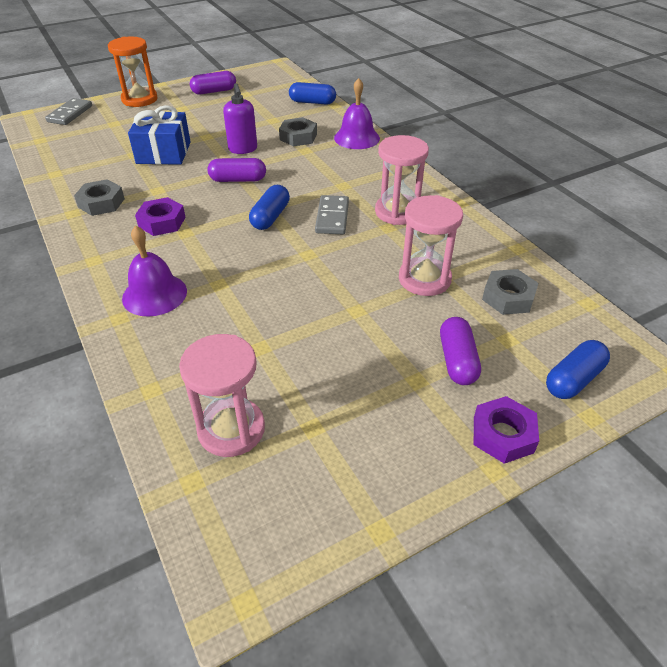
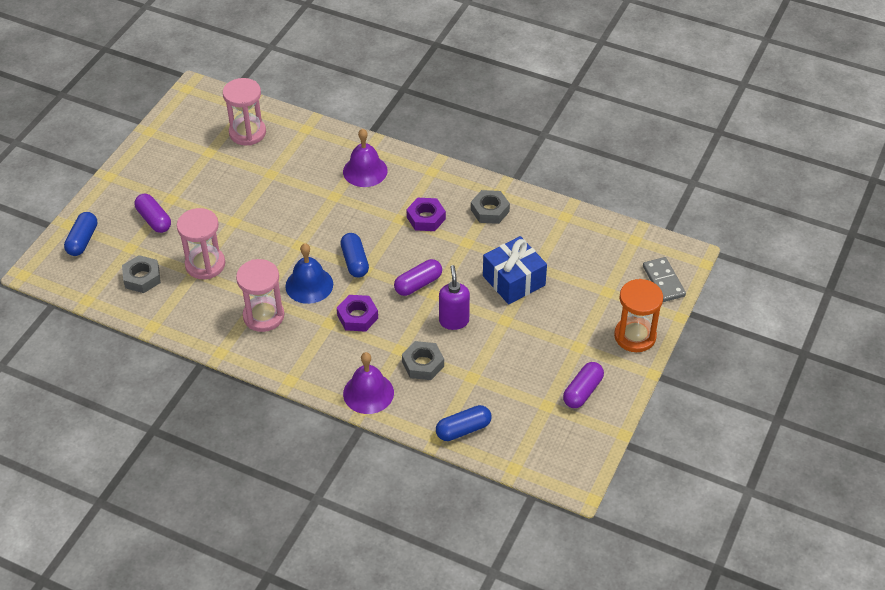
camera: 145 degrees right, 5 degrees up
purple soap dispenser [223,83,257,154] -> purple soap dispenser turned 45 degrees clockwise [439,265,470,330]
grey domino [315,195,349,234] -> blue bell [285,243,333,304]
purple nut [474,396,539,464] -> purple nut moved to [337,295,378,332]

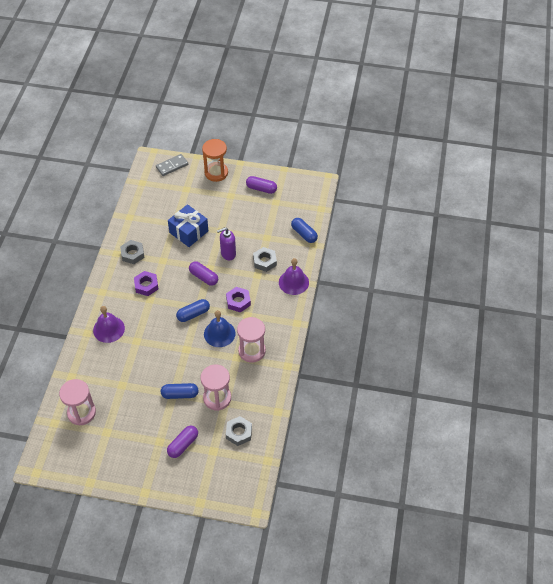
camera: 105 degrees left, 5 degrees up
blue capsule [64,212,97,256] -> blue capsule moved to [161,383,199,399]

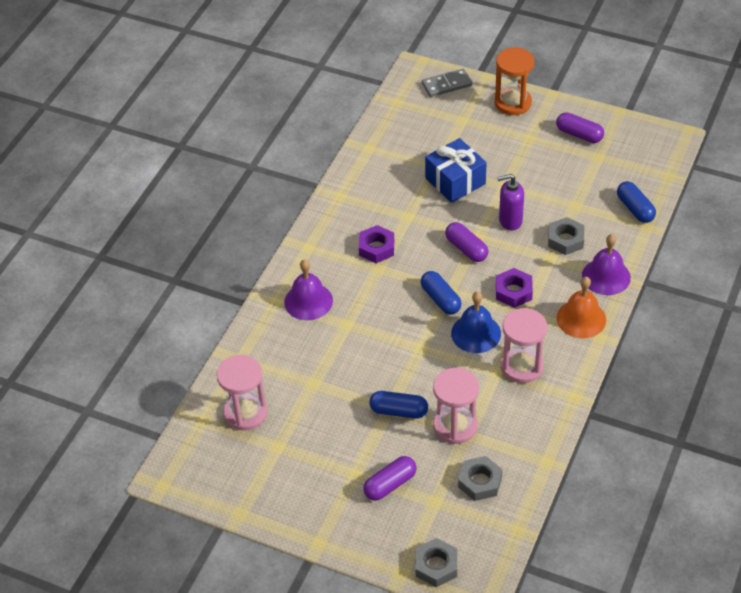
camera: 15 degrees right, 5 degrees down
grey nut [120,240,144,264] -> grey nut moved to [416,538,457,587]
blue capsule [176,299,210,322] -> blue capsule turned 75 degrees clockwise [421,271,462,314]
none -> orange bell [556,277,606,338]

